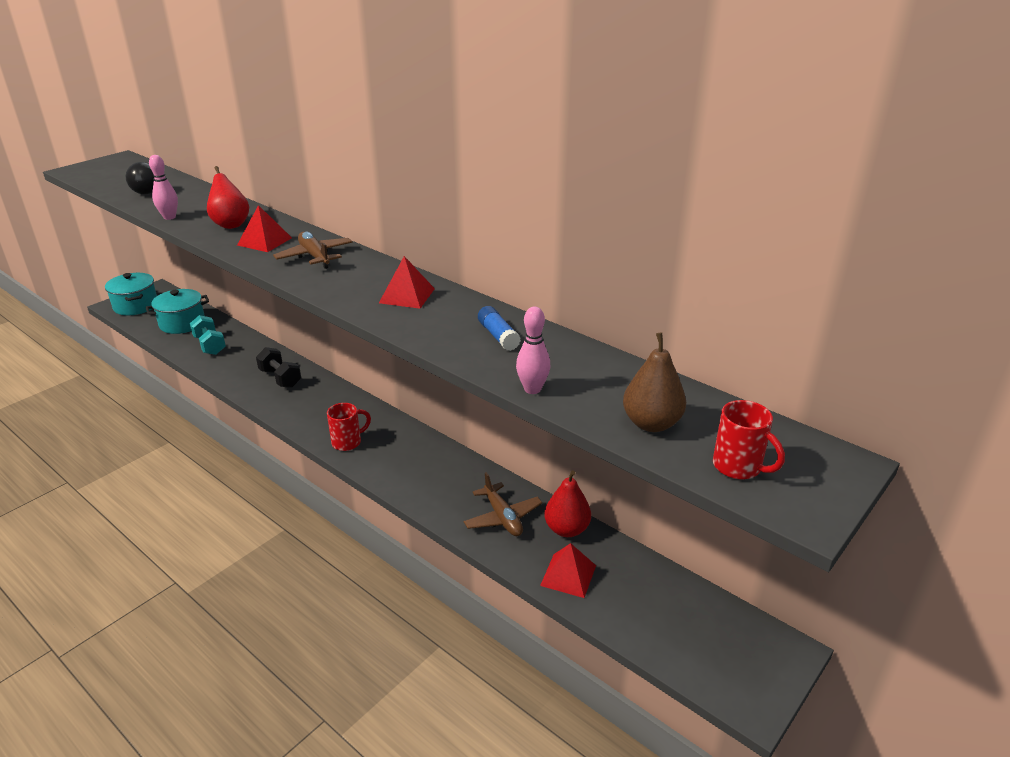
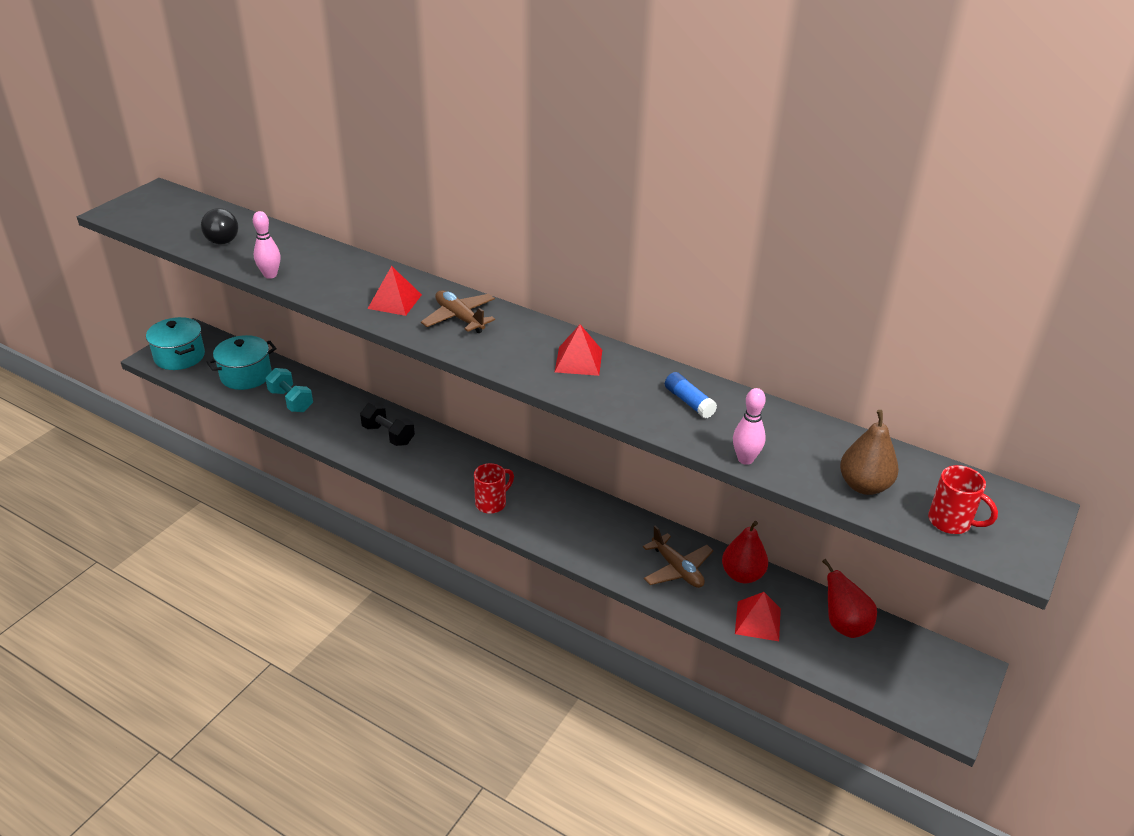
camera: 10 degrees left, 5 degrees up
red pear [207,166,249,229] -> red pear moved to [822,559,877,638]

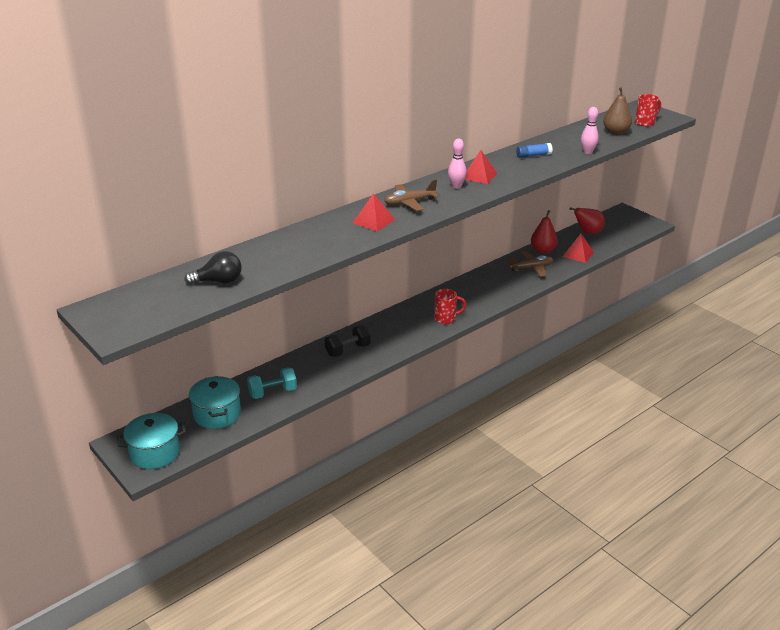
camera: 70 degrees left, 5 degrees down
pink bowling pin [253,211,280,279] -> pink bowling pin moved to [448,139,467,189]
red mug [474,463,514,514] -> red mug turned 105 degrees clockwise [434,289,466,324]

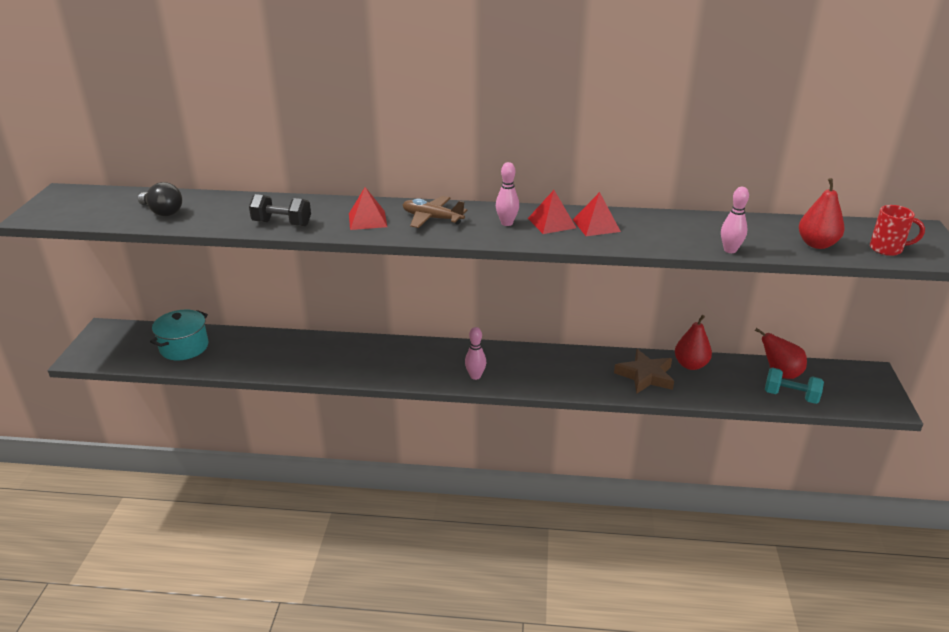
camera: 45 degrees right, 0 degrees up
turquoise pot [117,413,186,469] -> none
turquoise dumbbell [247,367,297,399] -> turquoise dumbbell moved to [765,367,824,404]
black dumbbell [325,325,371,357] -> black dumbbell moved to [249,194,311,226]
red mug [434,289,466,324] -> pink bowling pin [465,327,486,380]
brown plane [508,251,553,277] -> brown star [614,349,674,394]
blue glue stick [516,143,553,158] -> none
red pyramid [562,234,594,263] -> red pyramid moved to [573,192,621,236]
brown pear [603,87,632,135] -> red pear [799,178,845,249]

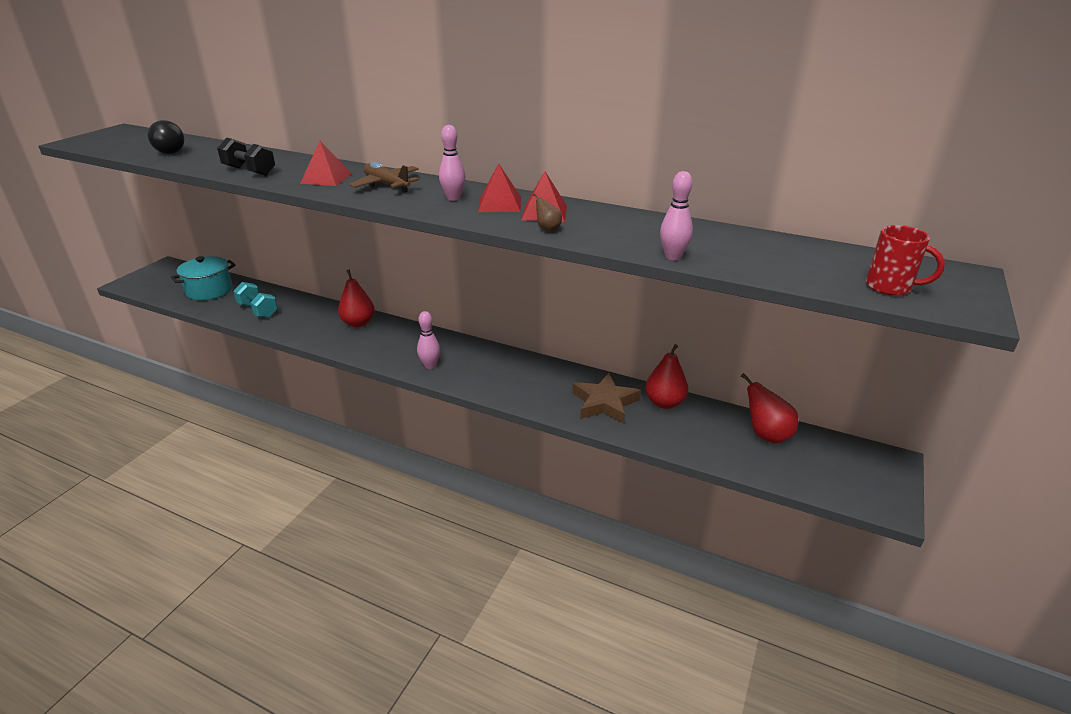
camera: 20 degrees right, 0 degrees up
turquoise dumbbell [765,367,824,404] -> turquoise dumbbell moved to [233,282,278,318]
red pear [799,178,845,249] -> red pear moved to [338,269,374,327]
none -> brown pear [533,193,562,231]

